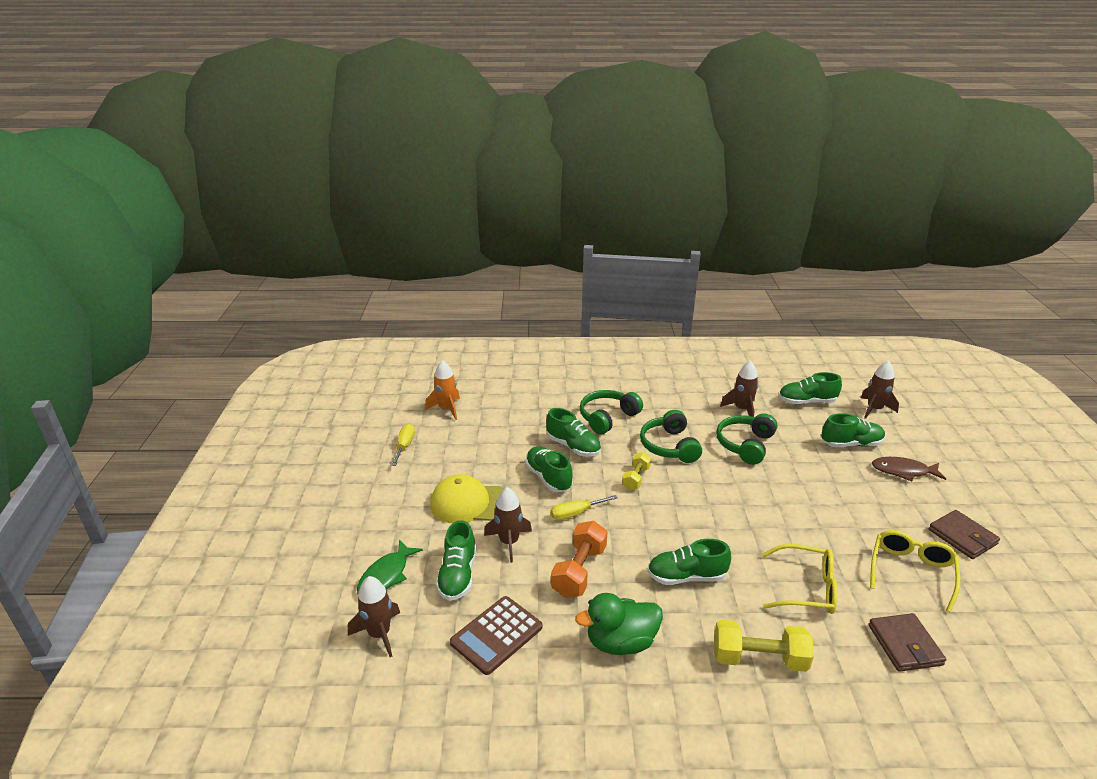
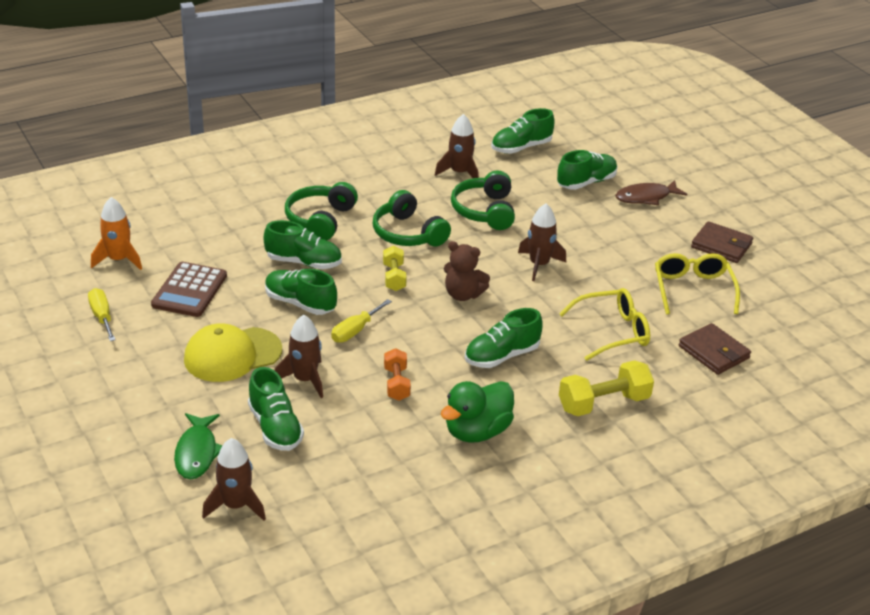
camera: 30 degrees left, 5 degrees up
brown calculator [450,596,542,675] -> brown calculator moved to [151,262,227,317]
orange dumbbell [551,521,607,598] -> orange dumbbell [384,348,411,401], size x0.62
brown rocket [861,361,899,419] -> brown rocket moved to [518,204,566,281]
none -> brown teddy bear [444,241,490,301]

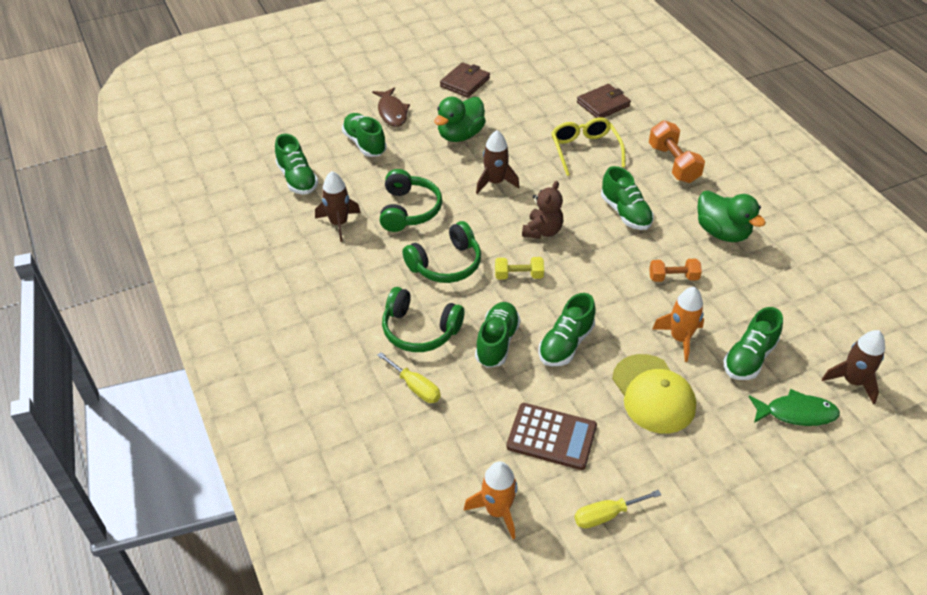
camera: 85 degrees left, 10 degrees up
green shoe [248,367,304,451] -> green shoe turned 150 degrees clockwise [724,307,783,380]
brown rocket [275,315,323,398] -> orange rocket [652,287,704,362]
yellow screwdriver [331,299,392,343] -> yellow screwdriver moved to [377,352,441,403]
green headphones [451,170,515,230] -> green headphones turned 90 degrees counterclockwise [379,169,442,232]
yellow dumbbell [559,360,654,416] -> orange dumbbell [649,120,705,183]
yellow glasses [655,253,740,314] -> none
none -> green duck [434,97,486,142]

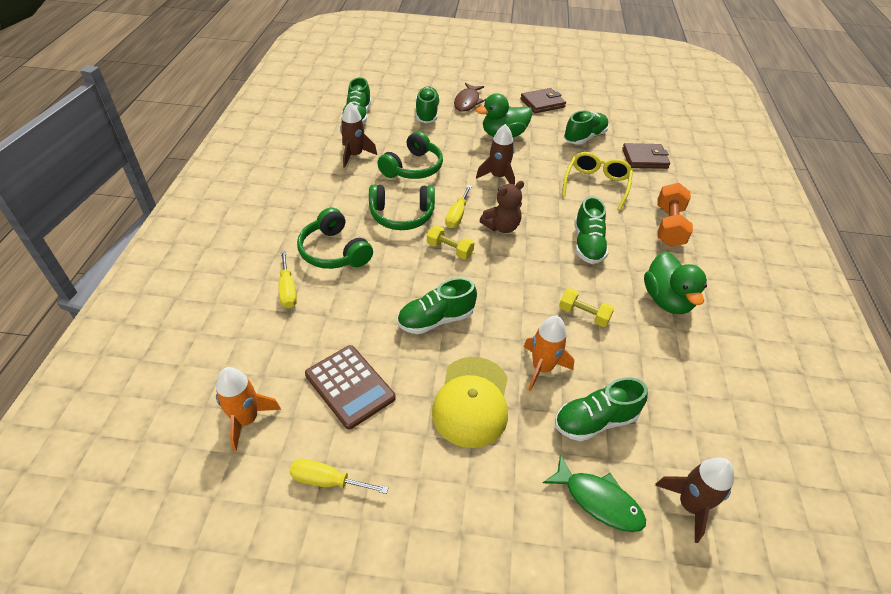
camera: 30 degrees right, 0 degrees up
green shoe [475,302,521,368] -> green shoe moved to [564,110,609,145]
orange dumbbell [649,259,702,282] -> yellow dumbbell [559,288,614,327]
none -> yellow screwdriver [445,185,472,228]

